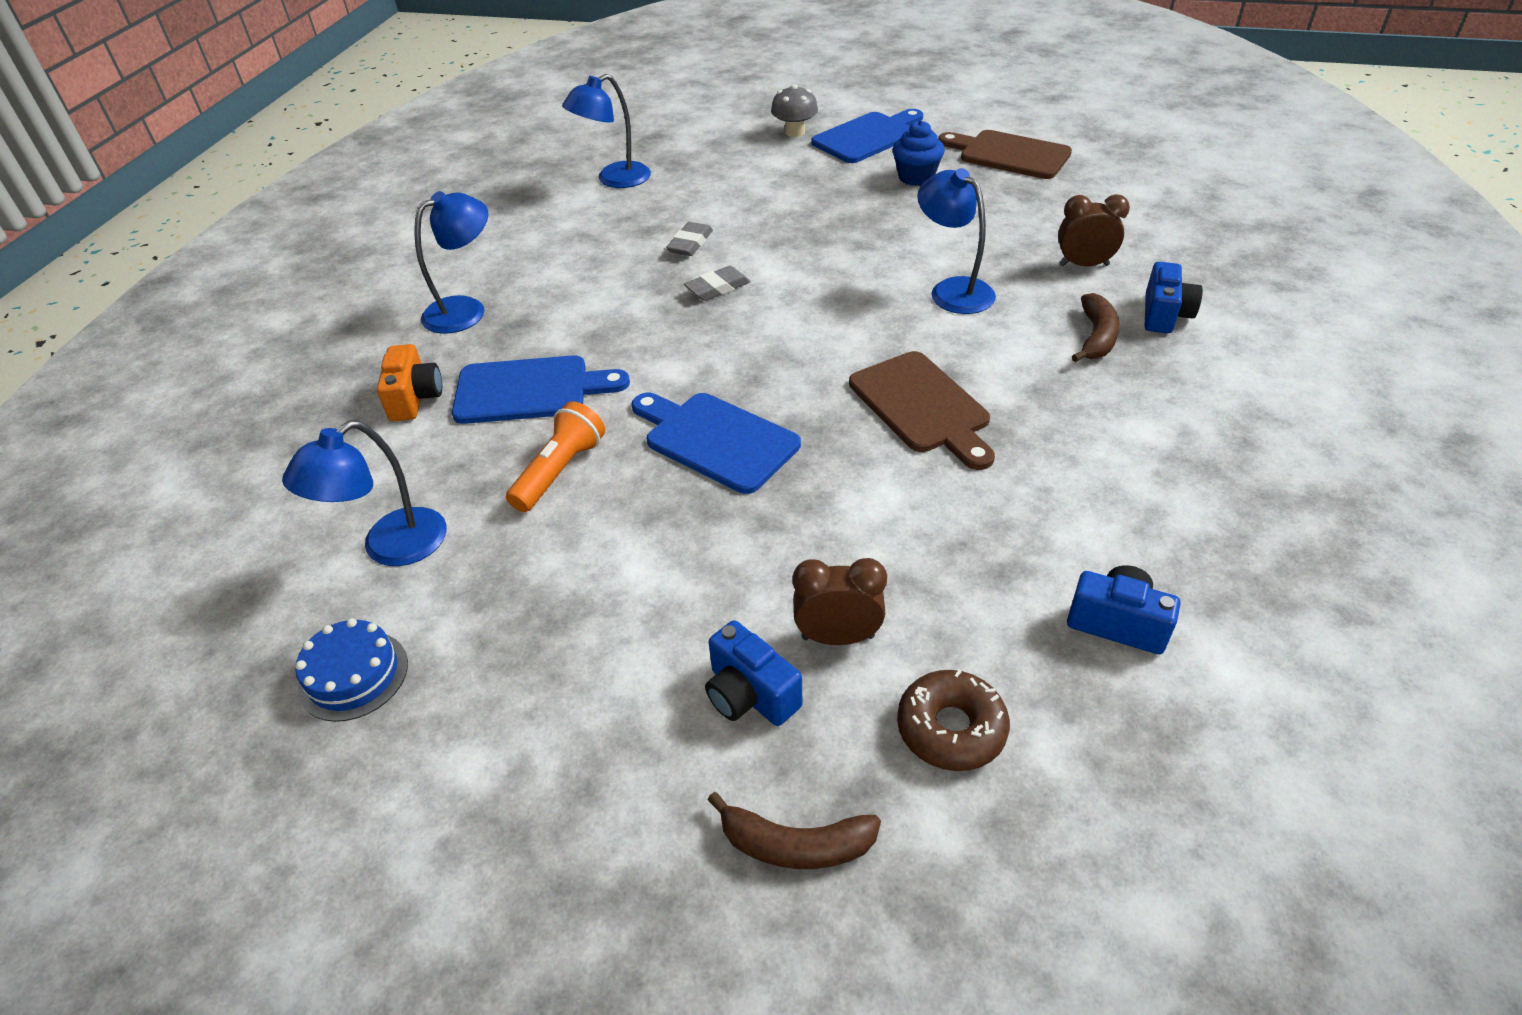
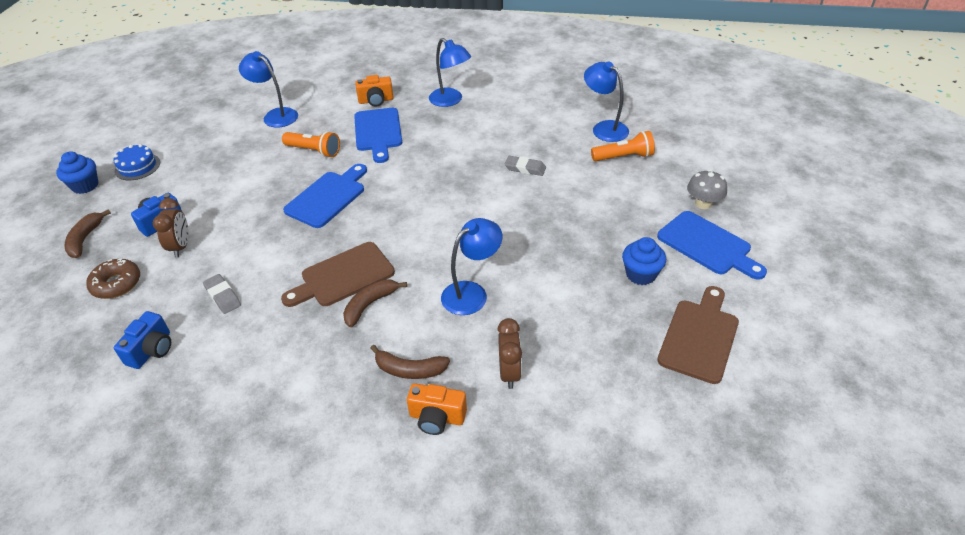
camera: 85 degrees right, 0 degrees up
blue cake [295,618,408,722] -> blue cake moved to [113,144,160,180]
grey eraser [684,266,751,301] -> grey eraser moved to [203,274,241,314]
blue camera [1145,262,1203,334] -> orange camera [407,383,467,435]
none -> blue cupcake [56,151,98,194]
none -> brown banana [343,279,407,327]
none -> orange flashlight [591,131,655,161]

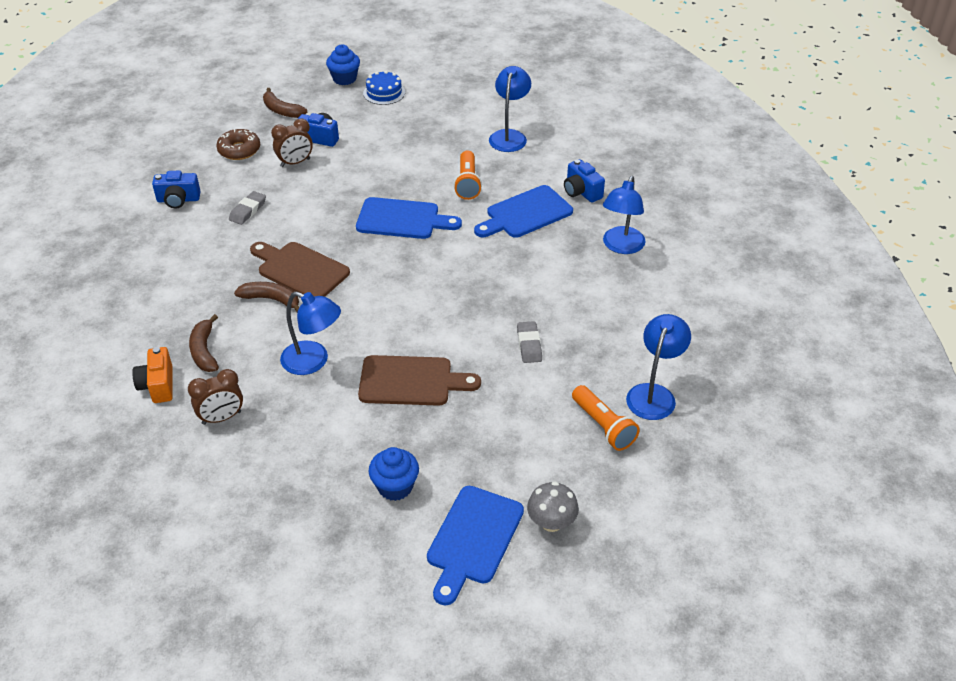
camera: 65 degrees right, 0 degrees up
brown banana [64,209,111,258] -> brown banana turned 120 degrees counterclockwise [263,88,307,118]
orange camera [355,75,394,107] -> blue camera [564,159,605,203]
brown cutting board [657,286,739,384] -> brown cutting board moved to [358,355,481,406]

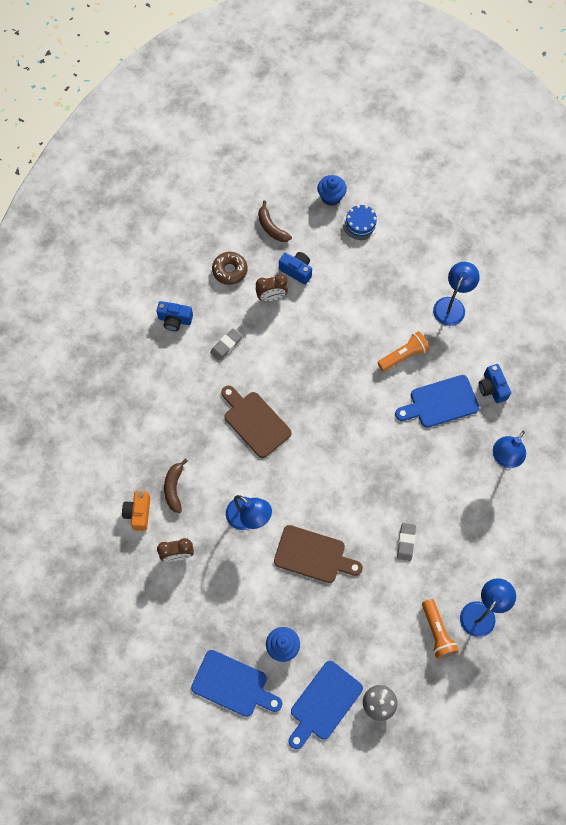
camera: 15 degrees right, 25 degrees up
brown banana [234,282,299,312] -> none
blue cutting board [356,197,462,239] -> blue cutting board moved to [191,650,282,717]
orange flashlight [454,150,482,200] -> orange flashlight turned 135 degrees counterclockwise [377,331,430,371]

